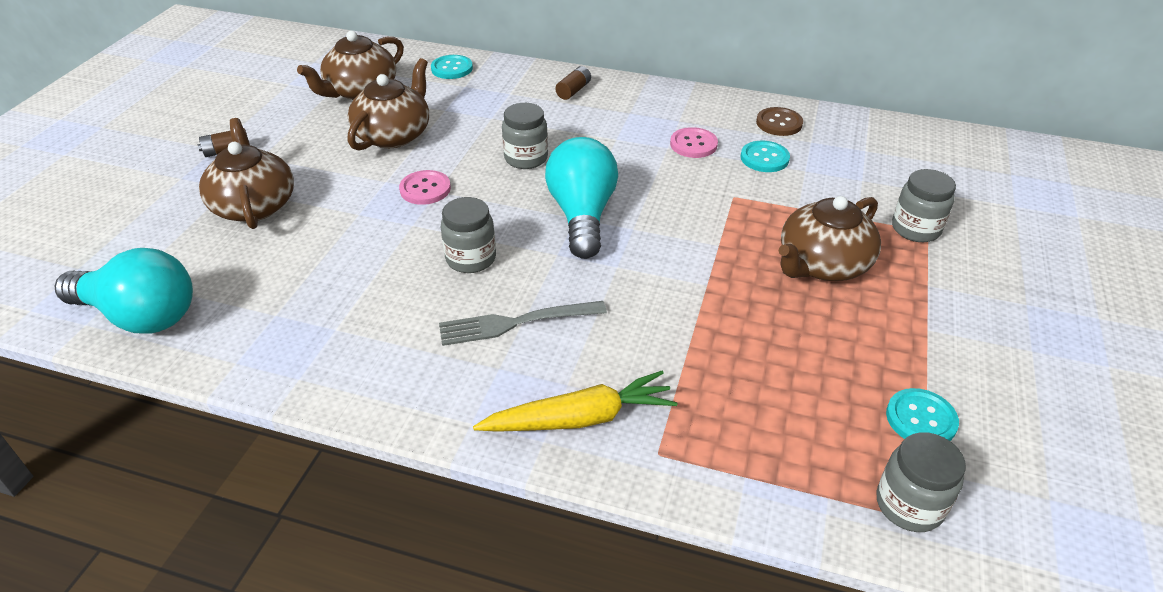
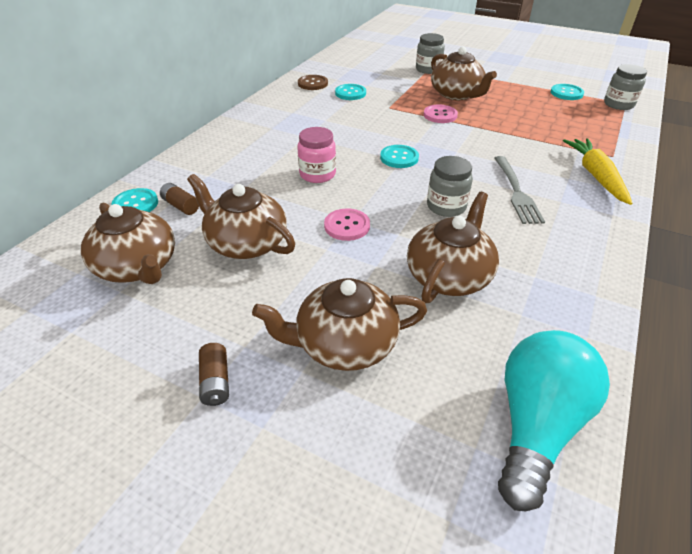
camera: 80 degrees left, 0 degrees up
grey jar [502,103,548,169] -> pink jar [297,127,336,183]
turquoise light bulb [545,137,618,259] -> turquoise button [380,145,419,168]
brown battery [555,66,591,100] -> brown battery moved to [160,183,199,215]
pink button [670,127,718,158] -> pink button moved to [424,104,458,123]
none -> brown teapot [407,192,499,303]

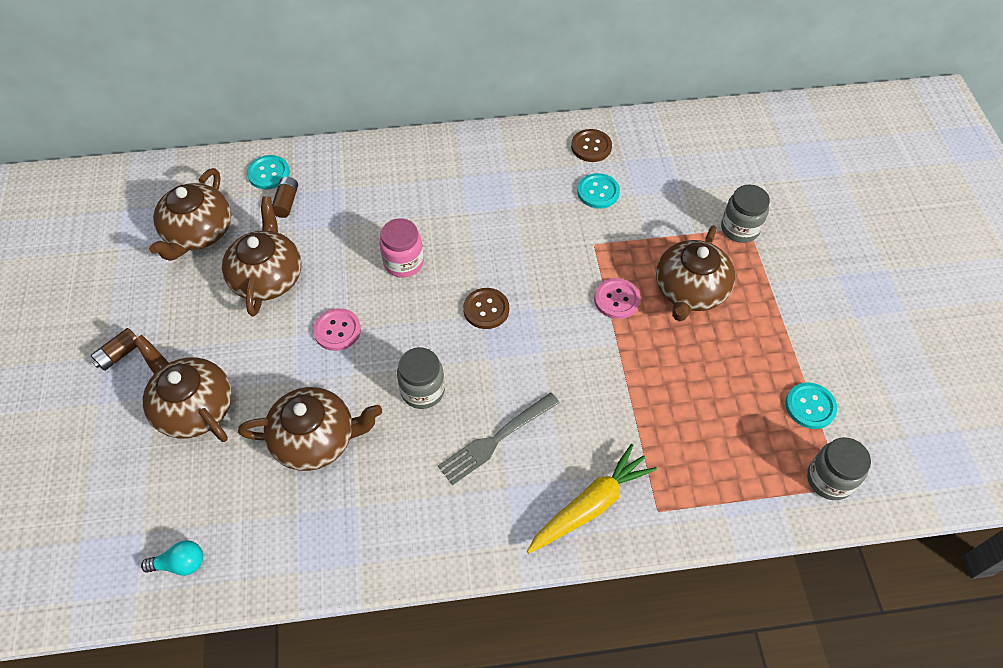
camera: 55 degrees right, 15 degrees up
turquoise button [380,145,419,168] -> brown button [463,288,509,329]
turquoise light bulb [498,330,610,511] -> turquoise light bulb [141,540,203,576], size x0.45

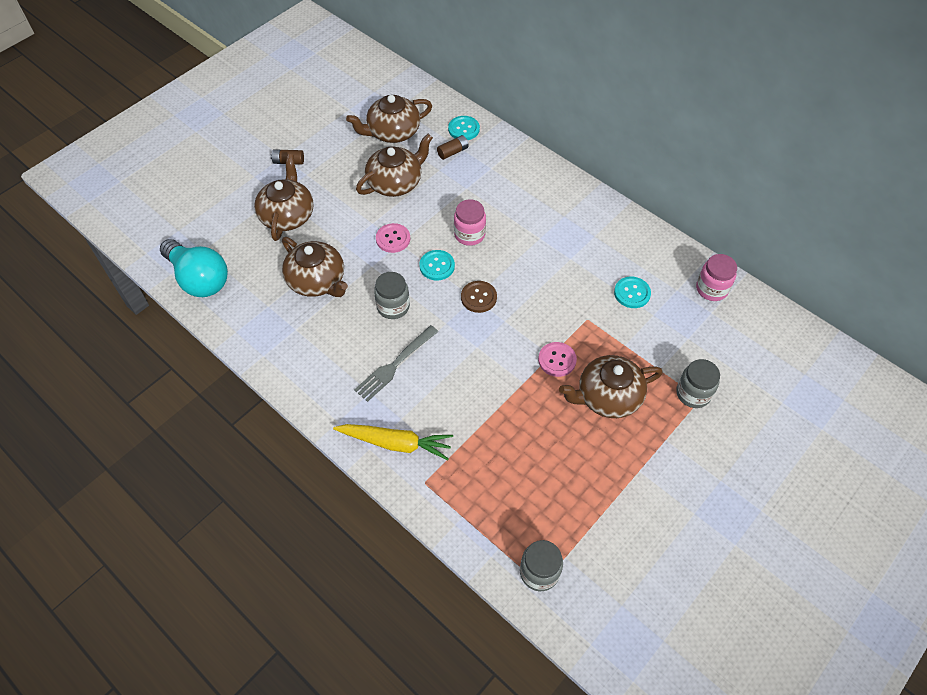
camera: 50 degrees right, 0 degrees up
turquoise light bulb [141,540,203,576] -> turquoise light bulb [160,239,228,297], size x2.24
grey fork [438,392,560,485] -> grey fork turned 60 degrees counterclockwise [354,325,438,402]
brown button [571,129,612,162] -> none
turquoise button [785,382,837,429] -> turquoise button moved to [419,250,455,281]
none -> pink jar [696,254,737,301]

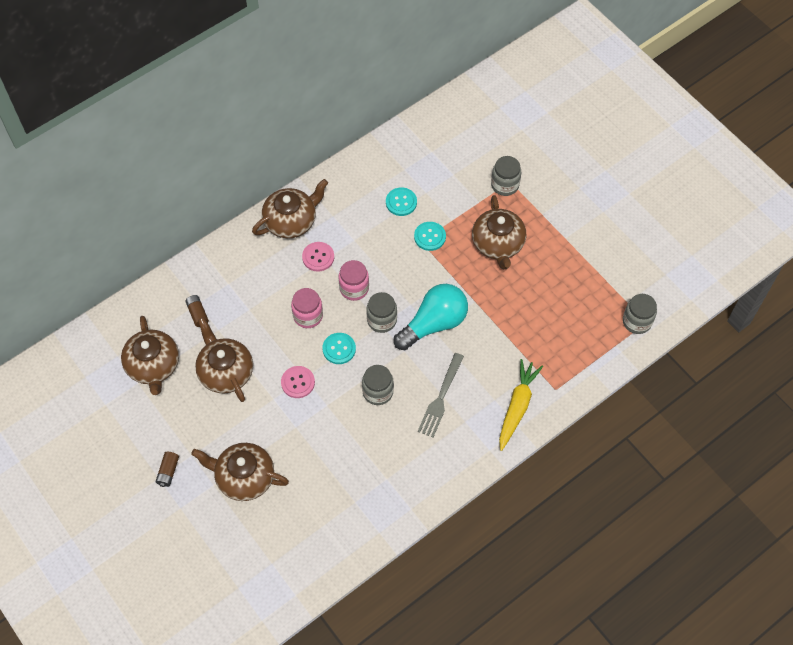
camera: 80 degrees left, 5 degrees up
turquoise light bulb [160,239,228,297] -> turquoise light bulb moved to [394,284,468,350]
brown teapot [282,237,348,297] -> brown teapot moved to [252,179,328,238]
grey fork [354,325,438,402] -> grey fork turned 60 degrees clockwise [418,353,464,438]
turquoise button [448,116,480,140] -> turquoise button moved to [414,222,446,251]
brown button [461,281,497,313] -> grey jar [366,292,397,333]
pink button [538,342,577,377] -> pink button moved to [302,242,334,272]
pink jar [696,254,737,301] -> pink jar moved to [339,260,369,301]

